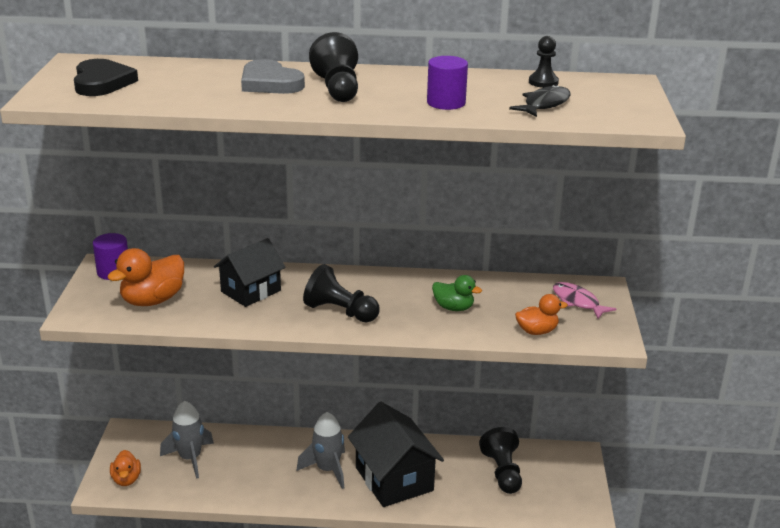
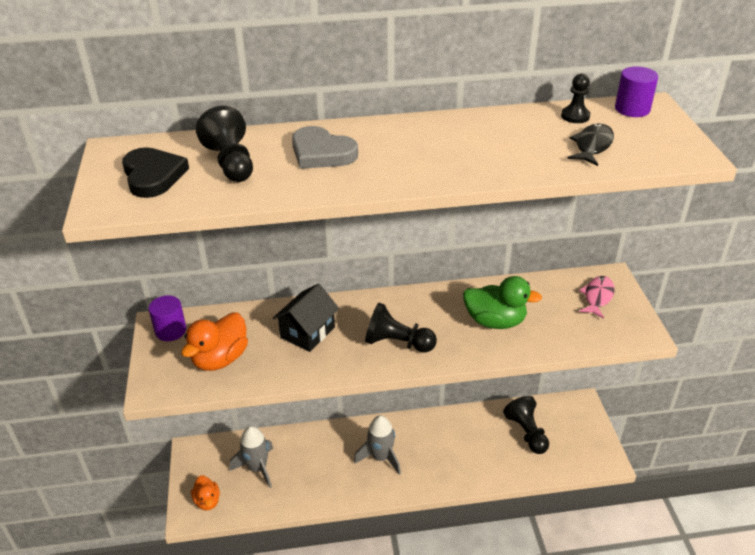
camera: 10 degrees left, 10 degrees up
black pawn [309,32,358,102] -> black pawn moved to [196,106,253,182]
black house [348,402,444,507] -> none
purple cylinder [427,56,468,110] -> purple cylinder moved to [615,66,658,117]
green duck [432,275,482,311] -> green duck [463,276,542,329], size x1.62
orange duck [515,294,568,335] -> none
pink fish [553,282,616,319] -> pink fish turned 75 degrees clockwise [579,276,615,319]

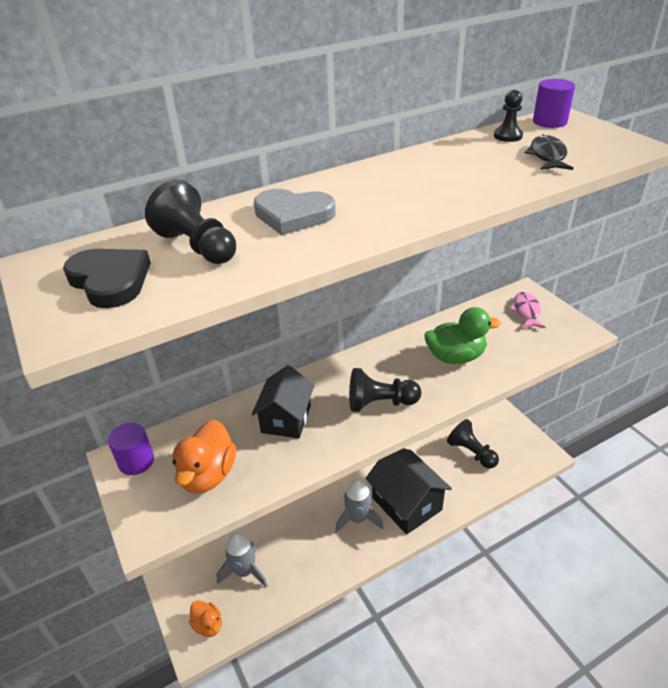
camera: 20 degrees left, 0 degrees up
none -> black house [365,448,452,535]

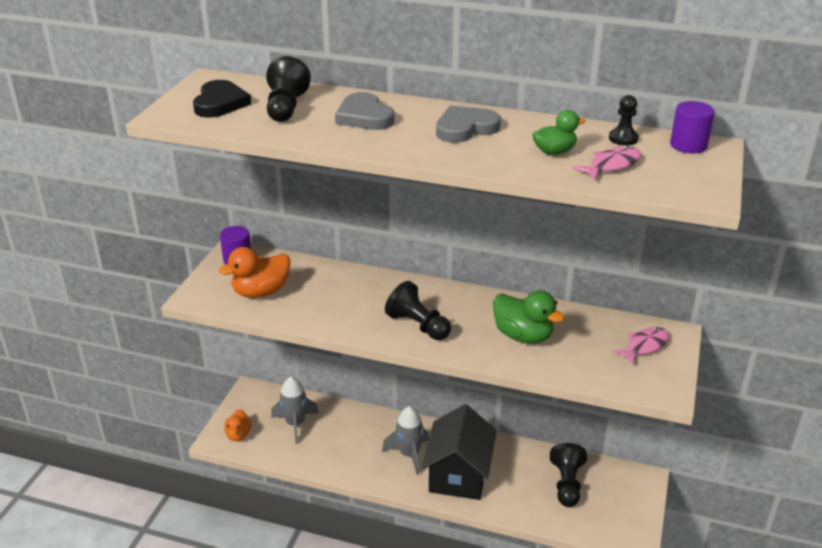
camera: 45 degrees right, 5 degrees down
black house [252,365,315,438] -> none
black fish [525,135,573,170] -> pink fish [573,146,642,181]
none -> grey heart [436,106,501,143]
none -> green duck [532,110,585,155]

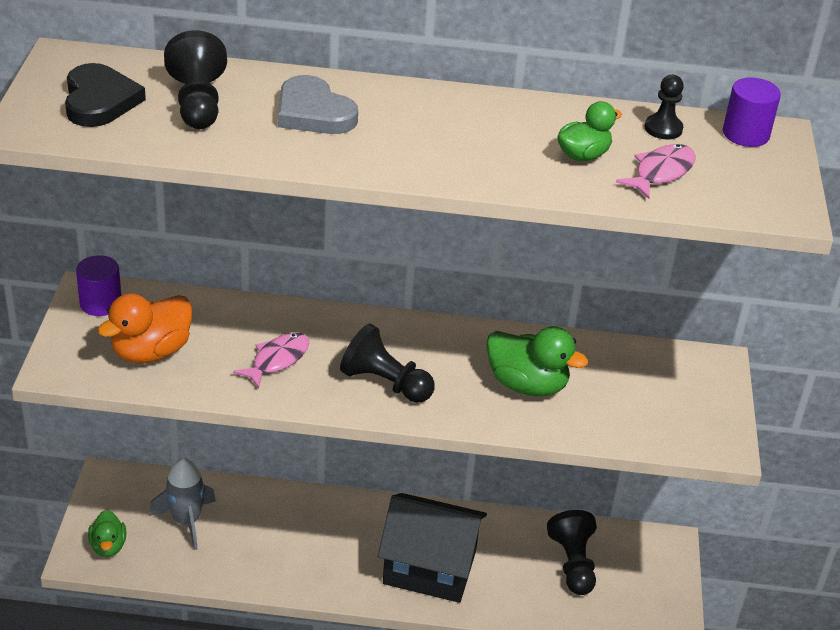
camera: 15 degrees left, 5 degrees up
orange duck [224,409,251,441] -> green duck [88,510,126,557]
grey rocket [382,406,429,475] -> none
black house [422,404,497,500] -> black house turned 75 degrees counterclockwise [378,493,487,603]
grey heart [436,106,501,143] -> none
pink fish [613,327,669,365] -> pink fish moved to [233,333,309,389]

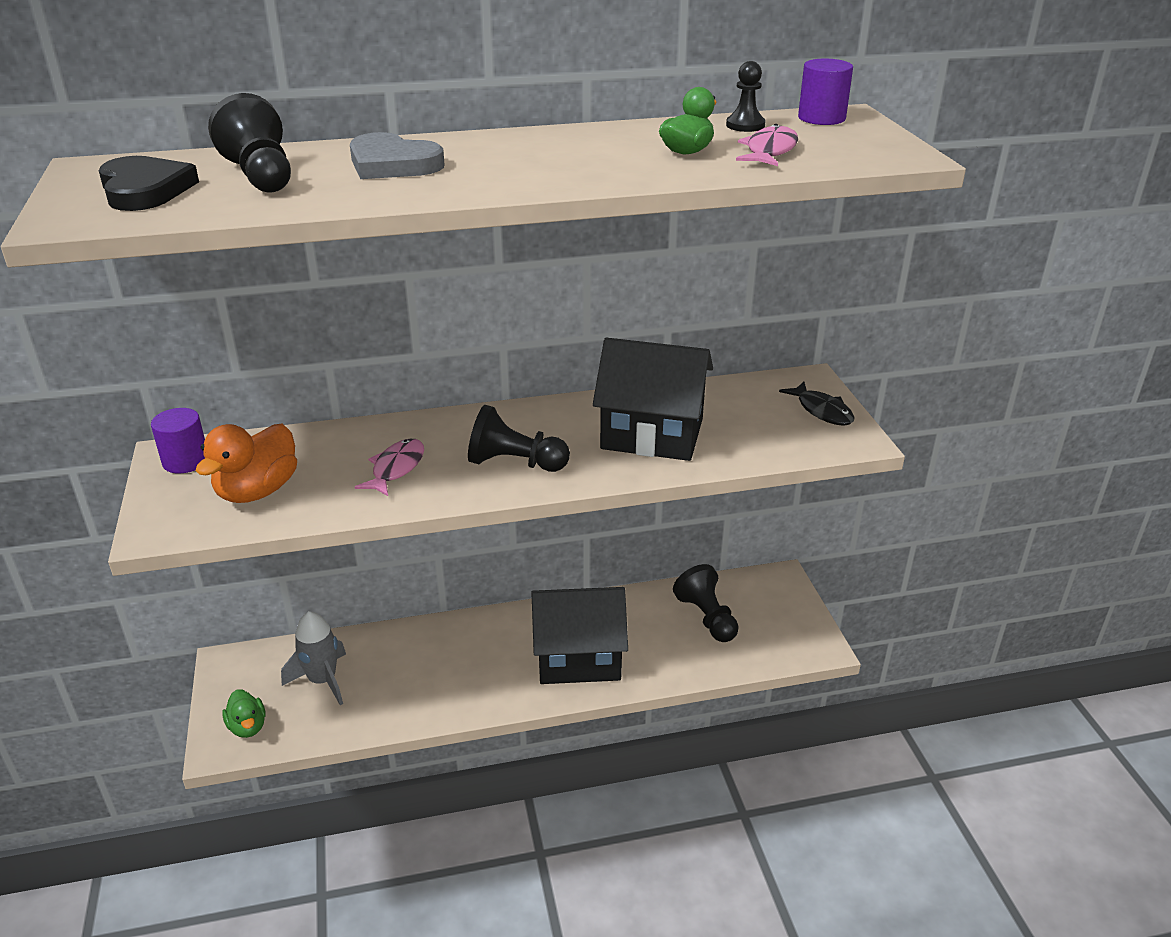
camera: 15 degrees left, 5 degrees down
green duck [486,326,588,396] -> black house [593,338,713,461]
none -> black fish [779,382,854,426]

